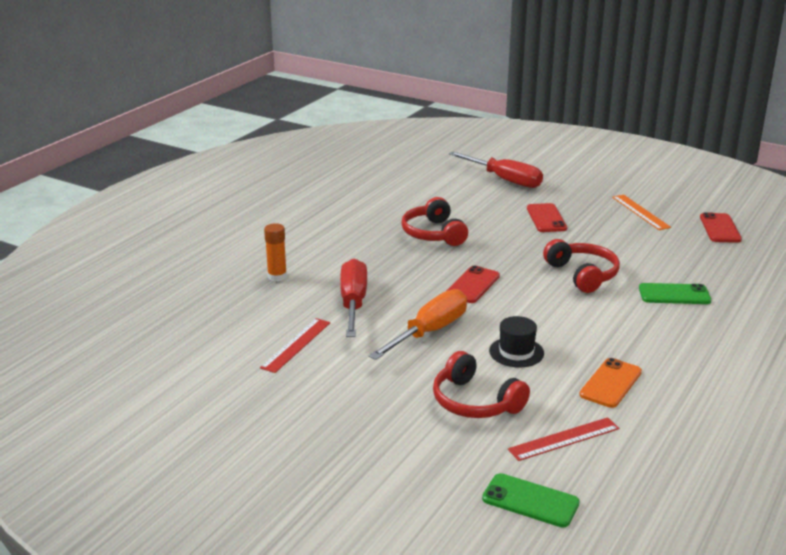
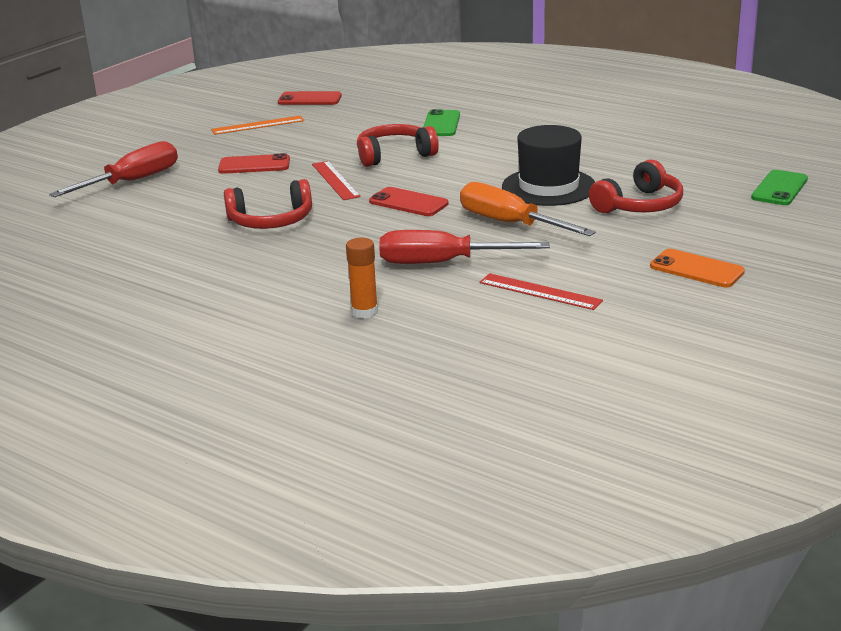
camera: 85 degrees left, 0 degrees up
black hat [489,316,544,367] -> black hat [502,125,595,206], size x1.70
red ruler [508,417,619,461] -> red ruler moved to [312,161,361,200]
orange phone [579,358,642,408] -> orange phone moved to [650,249,745,287]

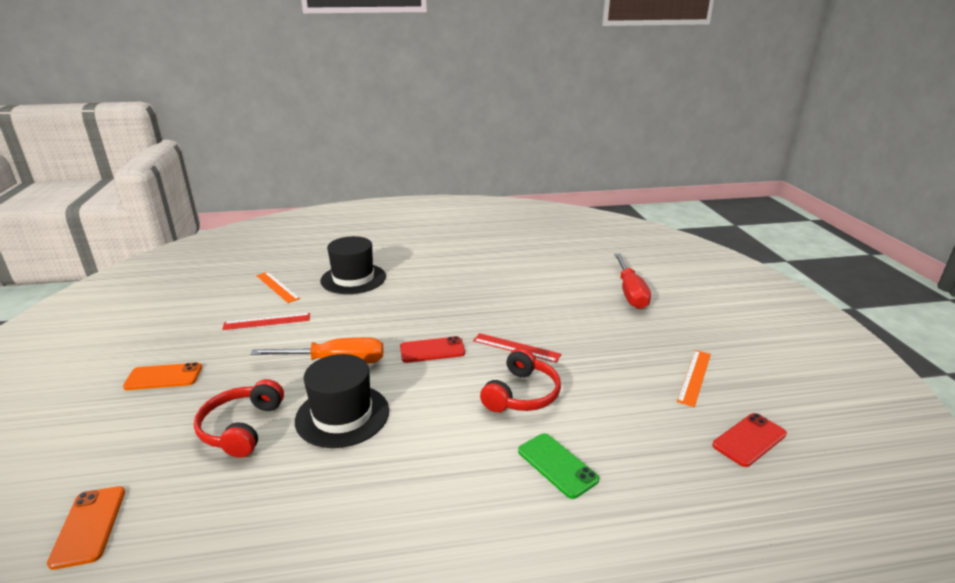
camera: 135 degrees right, 0 degrees up
red phone [218,153,290,174] -> none
red headphones [224,179,312,229] -> none
orange glue stick [346,238,378,319] -> black hat [321,236,386,294]
red screwdriver [379,230,550,264] -> none
green phone [751,170,808,205] -> orange phone [47,486,125,570]
none -> orange ruler [256,272,300,303]

